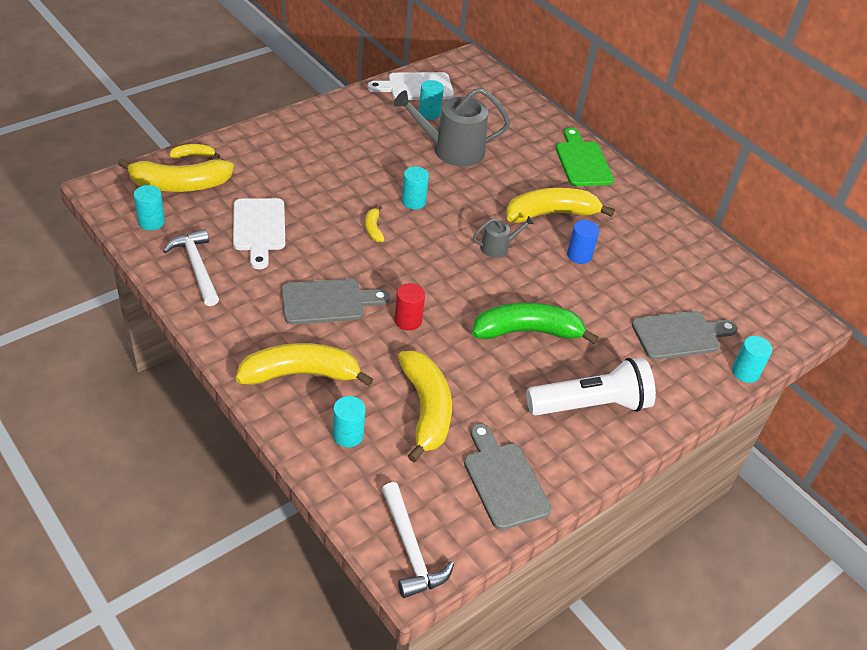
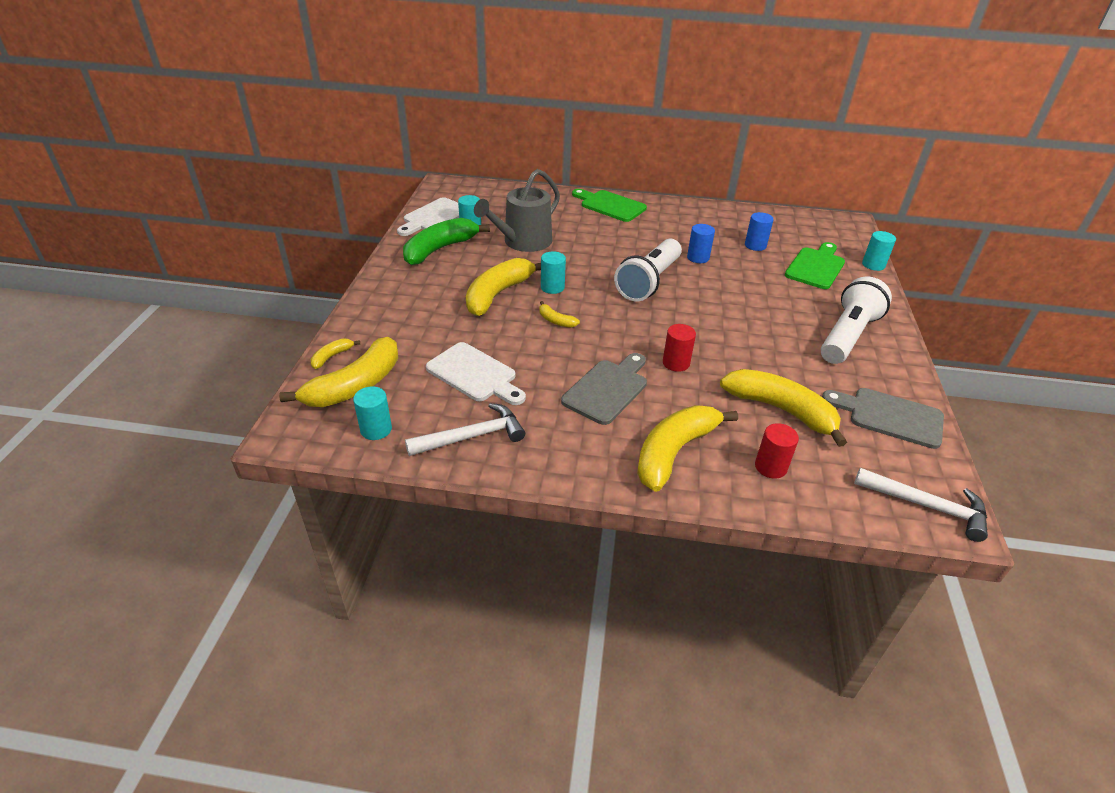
camera: 40 degrees left, 5 degrees down
white hammer [163,229,219,306] -> white hammer turned 135 degrees clockwise [405,403,525,456]
turquoise cylinder [333,396,365,447] -> red cylinder [755,423,799,479]
green banana [472,302,599,344] -> green banana moved to [403,218,490,265]
grey watering can [473,216,534,258] -> white flashlight [614,238,682,301]
yellow banana [506,188,615,223] -> yellow banana moved to [466,258,541,316]
grey cutting board [632,311,737,360] -> green cutting board [785,242,845,289]
none -> blue cylinder [745,212,774,251]

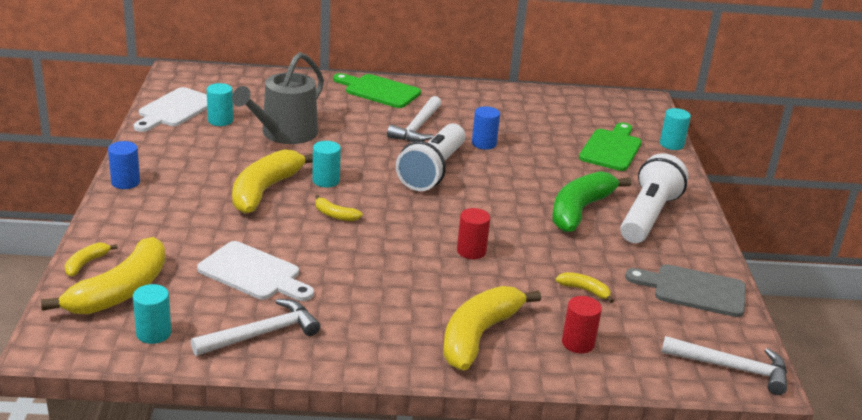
camera: 10 degrees left, 10 degrees down
green banana [403,218,490,265] -> green banana moved to [552,171,631,232]
grey cutting board [561,353,647,425] -> none
yellow banana [720,369,847,447] -> yellow banana [555,272,614,303], size x0.45
blue cylinder [745,212,774,251] -> blue cylinder moved to [108,141,140,189]
none -> white hammer [387,96,441,142]

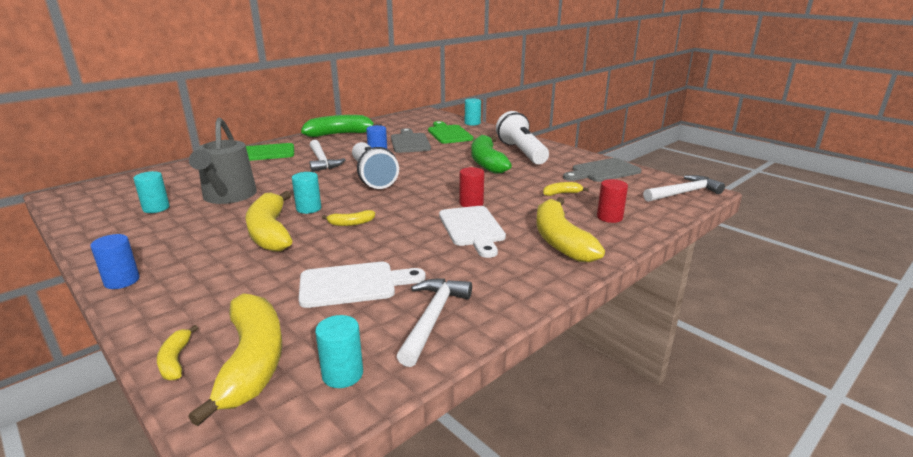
camera: 40 degrees left, 5 degrees down
white cutting board [134,87,207,132] -> white cutting board moved to [439,206,506,258]
none -> green banana [301,115,382,137]
none -> grey cutting board [391,128,431,153]

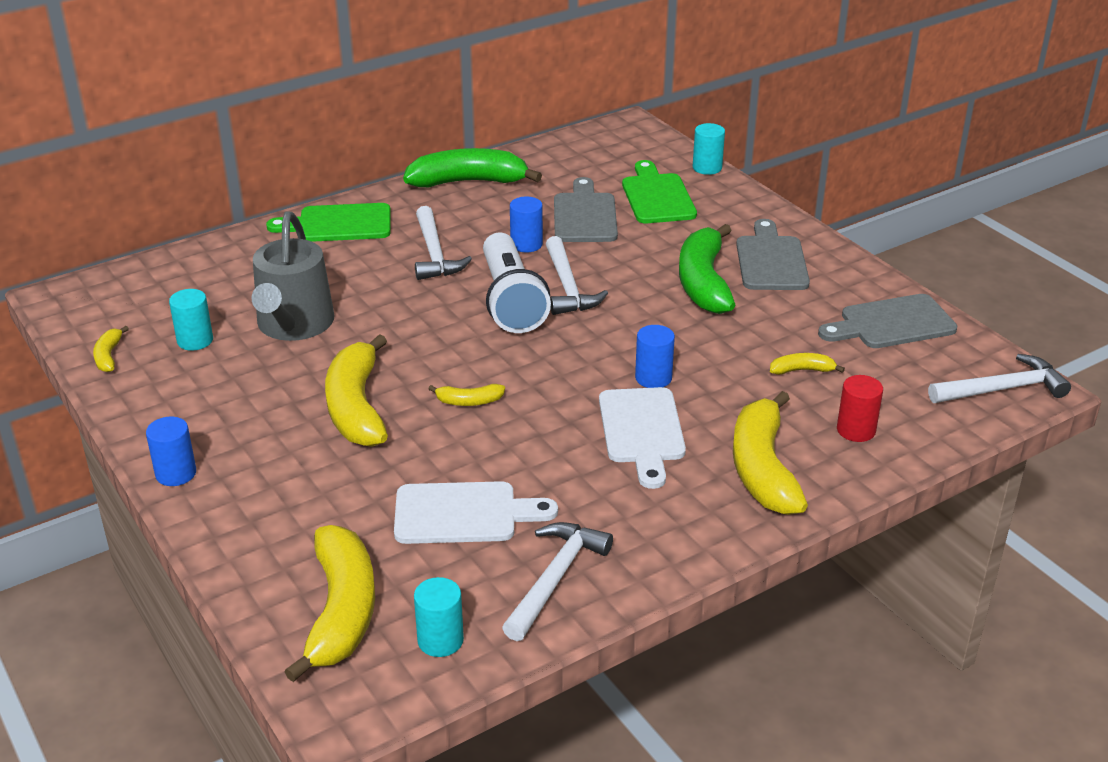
camera: 10 degrees right, 10 degrees up
yellow banana [157,325,198,380] -> yellow banana moved to [93,326,129,372]
turquoise cylinder [292,172,321,214] -> none
red cylinder [460,167,484,207] -> blue cylinder [635,325,675,388]
white flashlight [496,111,549,164] -> grey cutting board [736,219,810,290]
none -> white hammer [546,236,608,315]

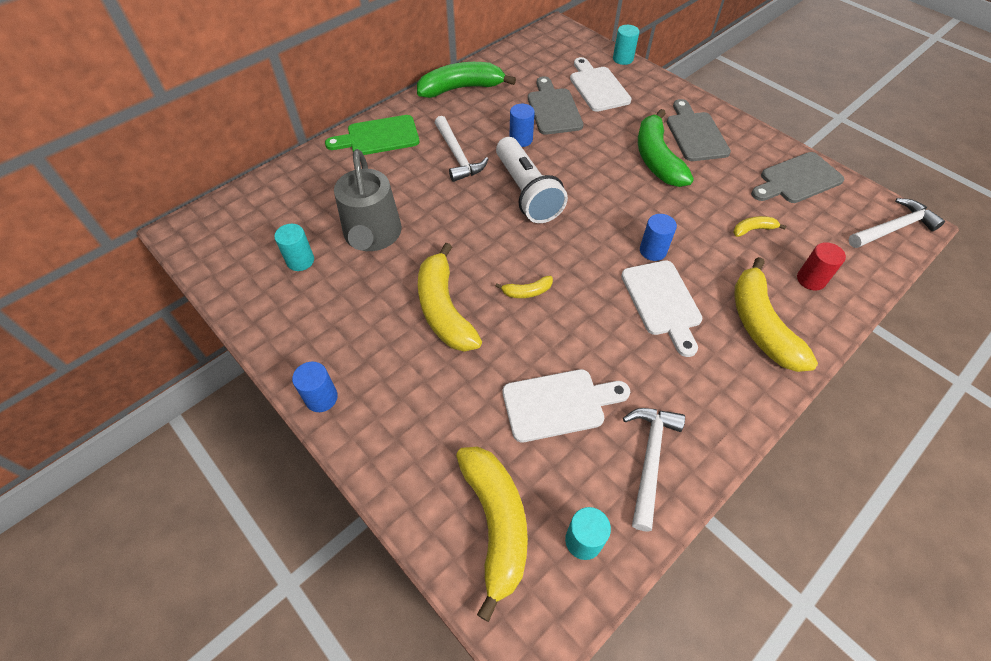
camera: 10 degrees left, 20 degrees up
yellow banana [93,326,129,372] -> none
white hammer [546,236,608,315] -> none
green cutting board [622,160,697,223] -> white cutting board [570,57,632,112]

